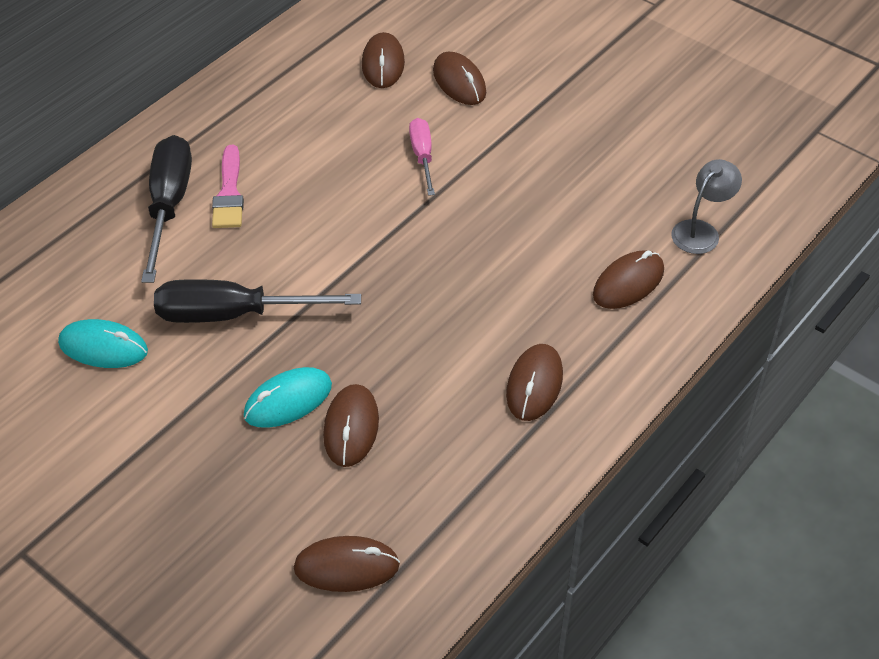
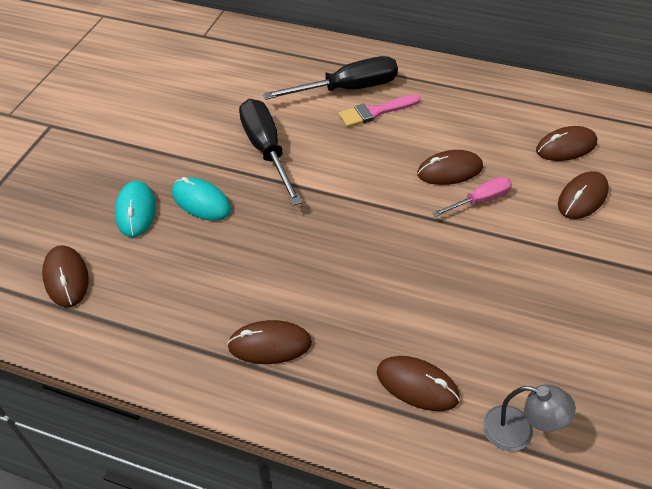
camera: 70 degrees right, 0 degrees up
turquoise mouse [58,319,148,368] -> turquoise mouse moved to [115,181,156,237]
brown mouse [323,384,379,467] -> brown mouse moved to [417,150,483,185]

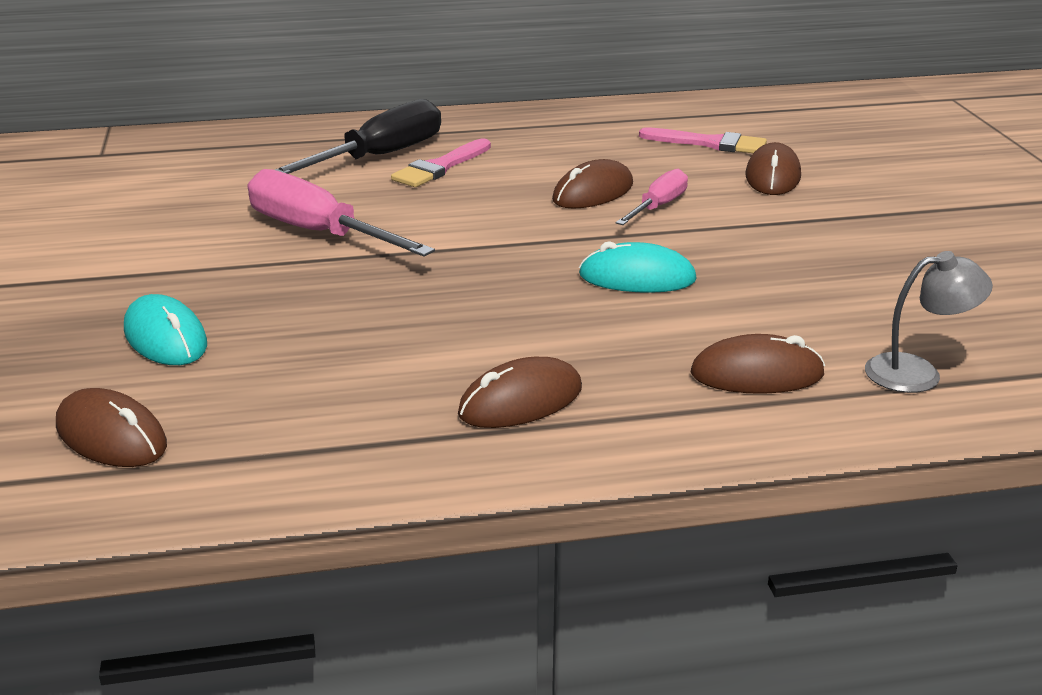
camera: 30 degrees left, 20 degrees down
turquoise mouse [172,177,231,221] -> turquoise mouse moved to [579,241,696,293]
black screwdriver [239,99,302,206] -> pink screwdriver [248,169,435,257]
brown mouse [536,126,597,161] -> pink brush [639,127,767,153]

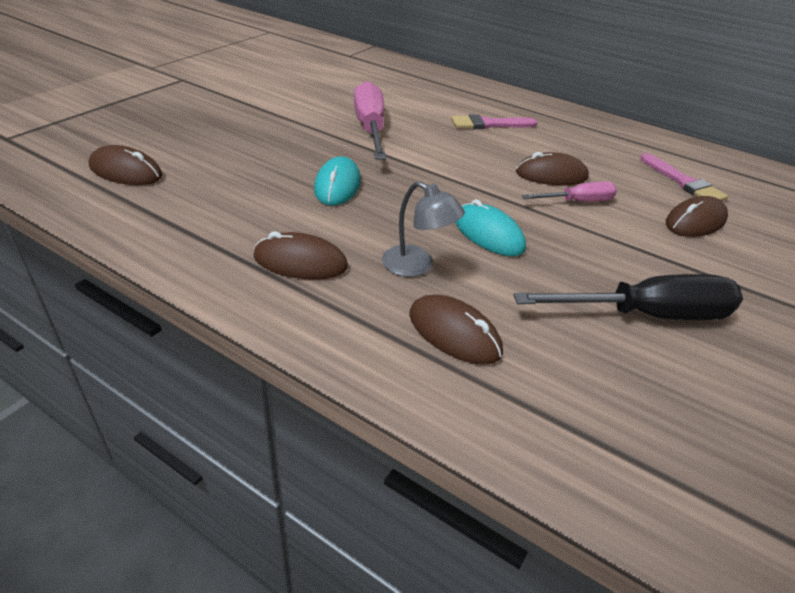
camera: 40 degrees right, 10 degrees up
brown mouse [56,388,167,467] -> brown mouse turned 60 degrees counterclockwise [89,145,162,185]
turquoise mouse [124,294,207,365] -> turquoise mouse moved to [314,156,361,205]
black screwdriver [275,99,441,174] -> black screwdriver moved to [513,274,743,320]
grey lamp [865,251,993,393] -> grey lamp moved to [382,181,465,277]

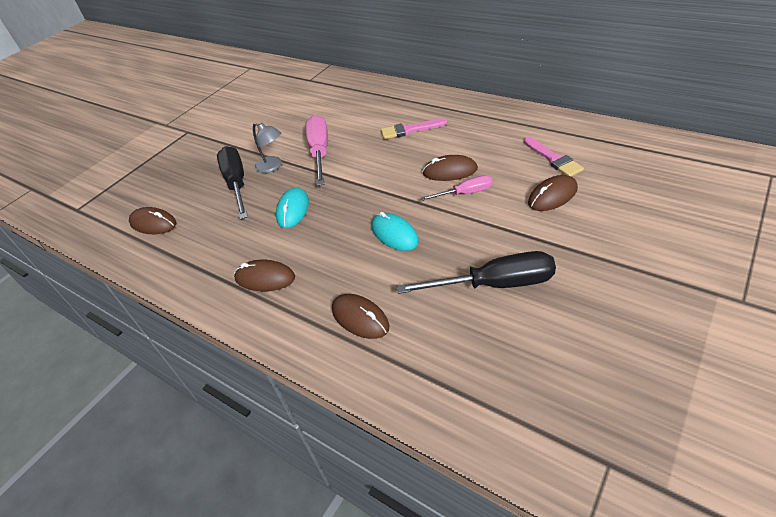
camera: 10 degrees right, 5 degrees up
grey lamp [382,181,465,277] -> grey lamp moved to [253,123,282,173]
none -> black screwdriver [217,146,248,219]

